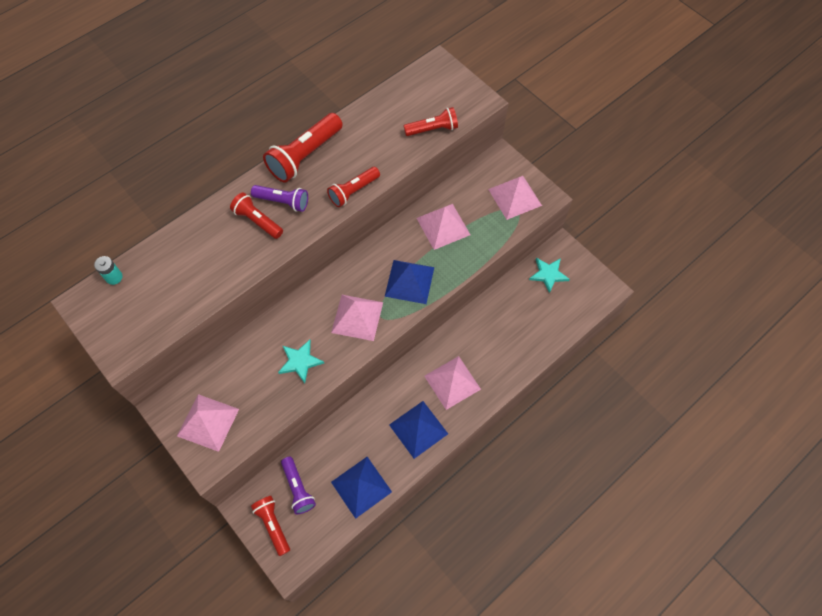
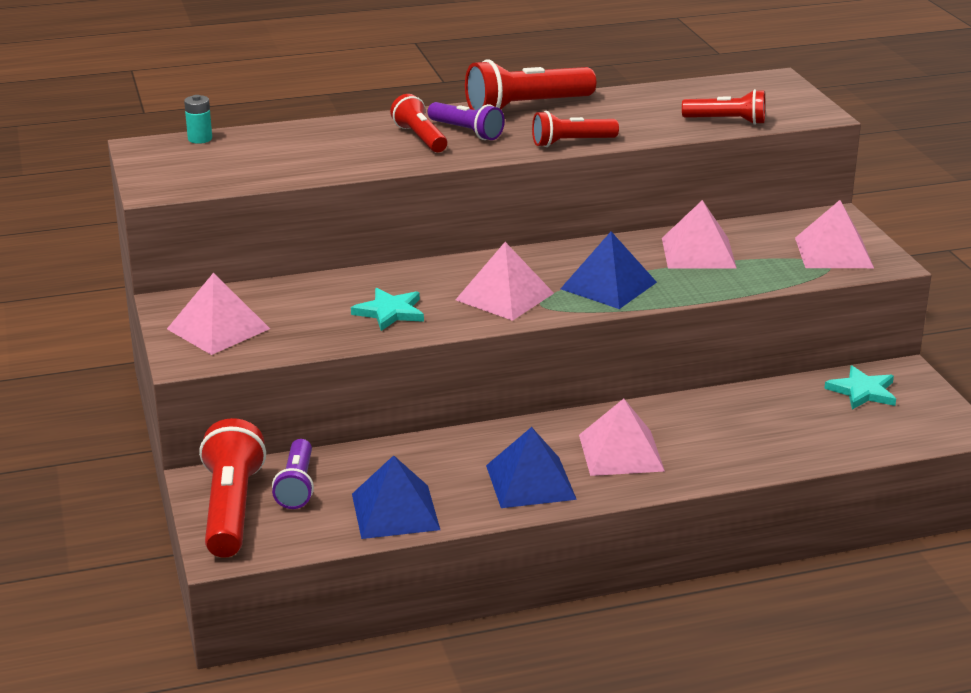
camera: 25 degrees right, 35 degrees down
red flashlight [251,496,290,556] -> red flashlight [199,418,266,558], size x1.61

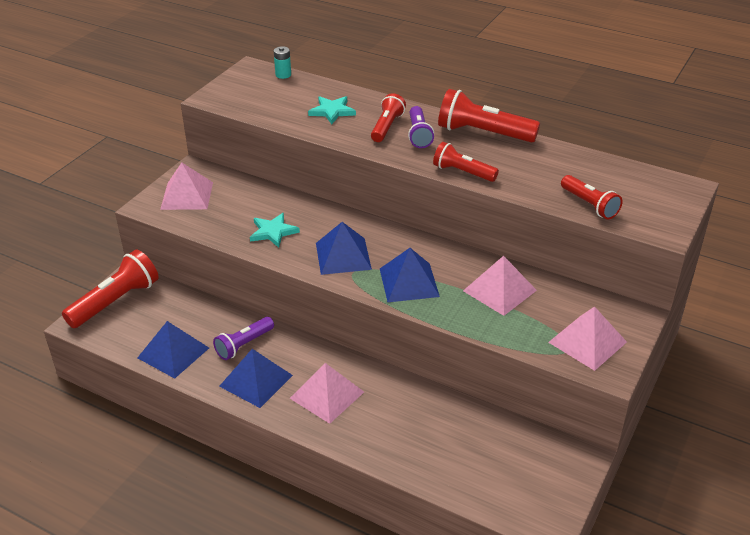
camera: 45 degrees right, 10 degrees up
purple flashlight [272,439,314,509] -> purple flashlight moved to [213,317,274,360]
pink pyramid [455,242,554,321] -> blue pyramid [316,222,372,275]
turquoise star [824,366,896,409] -> turquoise star moved to [308,96,356,124]

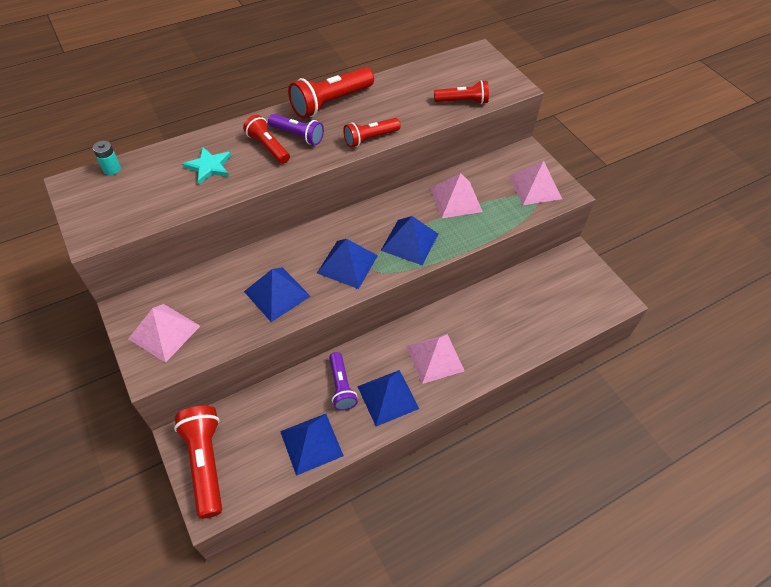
camera: 60 degrees left, 15 degrees up
turquoise star [250,213,300,248] -> blue pyramid [244,267,311,322]

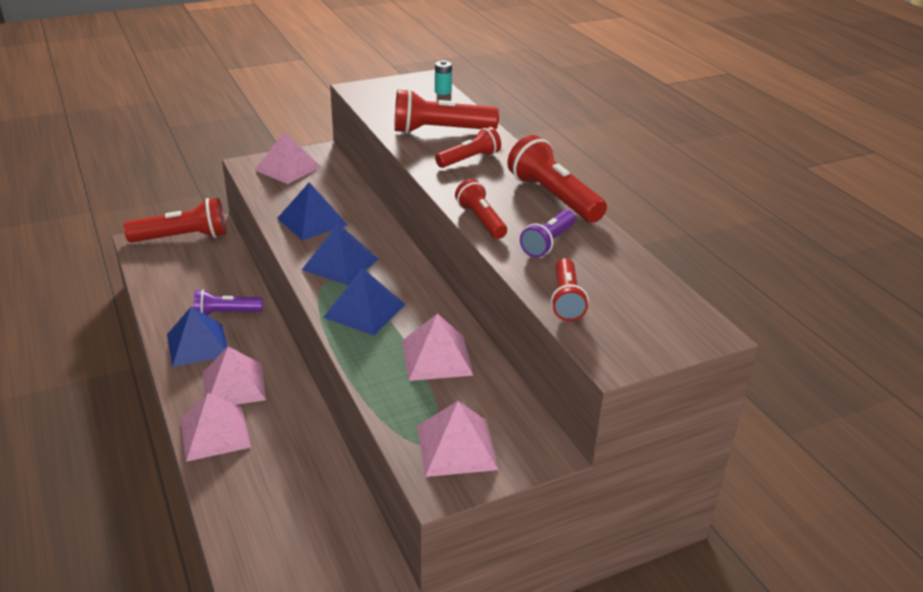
camera: 95 degrees right, 20 degrees down
turquoise star [182,147,231,184] -> red flashlight [394,89,499,134]
purple flashlight [268,114,324,145] -> purple flashlight moved to [520,210,576,258]
blue pyramid [280,414,344,476] -> none
none -> pink pyramid [180,393,251,462]

